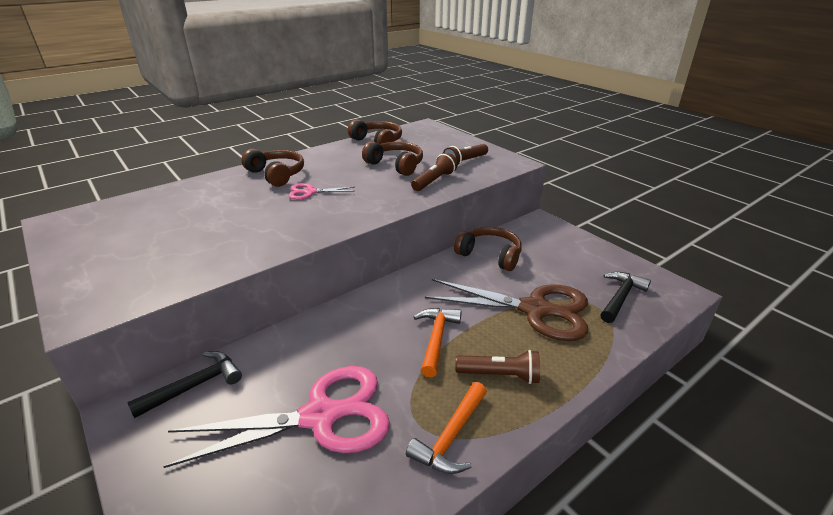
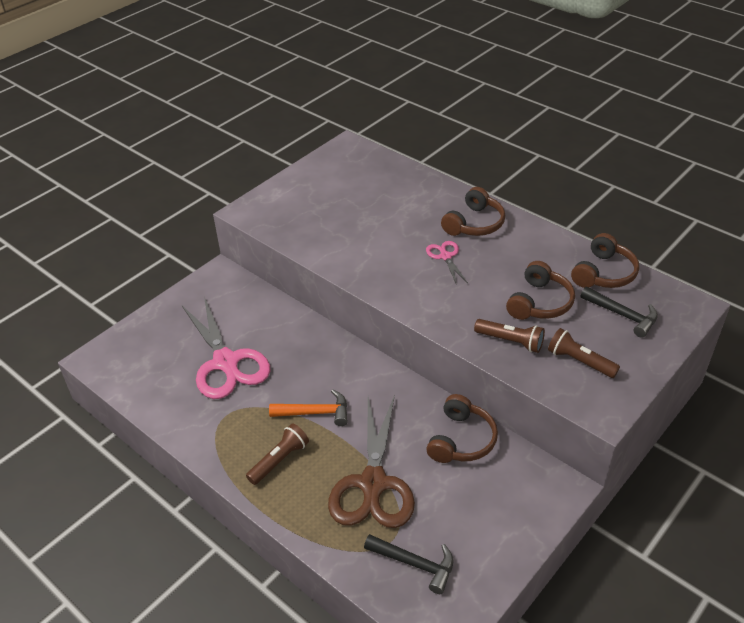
camera: 80 degrees right, 10 degrees up
black hammer [127,351,242,418] -> black hammer moved to [581,287,658,338]
orange hammer [406,382,487,474] -> none
brown flashlight [455,350,540,384] -> brown flashlight turned 135 degrees counterclockwise [246,424,309,485]

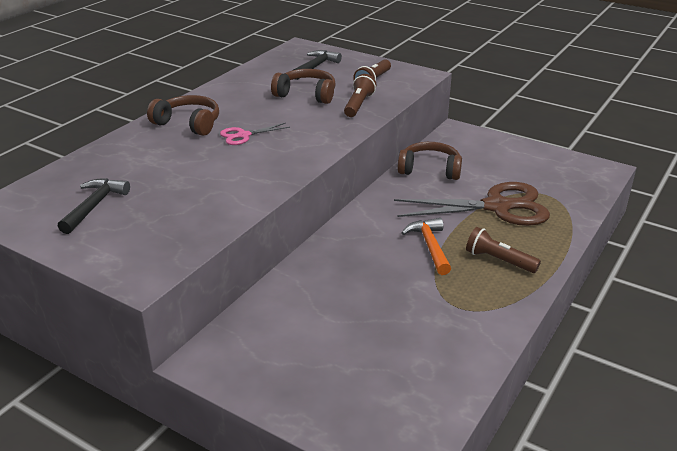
camera: 100 degrees left, 10 degrees down
pink scissors [182,297,270,399] -> none
black hammer [364,534,453,594] -> black hammer moved to [58,178,130,234]
brown headphones [571,233,639,288] -> none

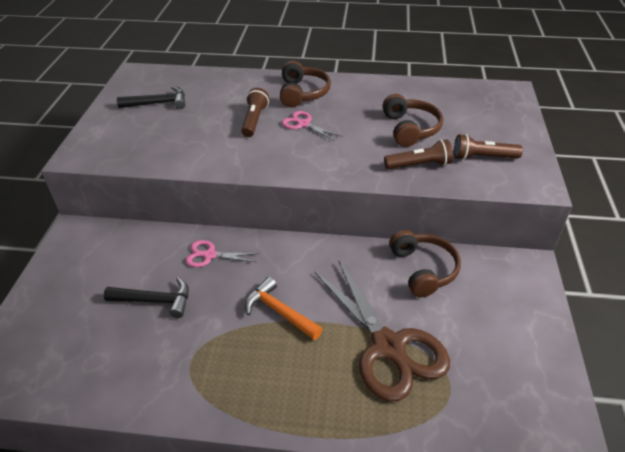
camera: 65 degrees right, 10 degrees up
black hammer [294,50,342,80] -> black hammer moved to [104,277,189,318]
orange hammer [401,218,451,275] -> orange hammer turned 105 degrees counterclockwise [245,277,323,340]
brown flashlight [466,227,541,273] -> brown flashlight moved to [241,88,269,137]
none -> pink scissors [186,240,259,267]

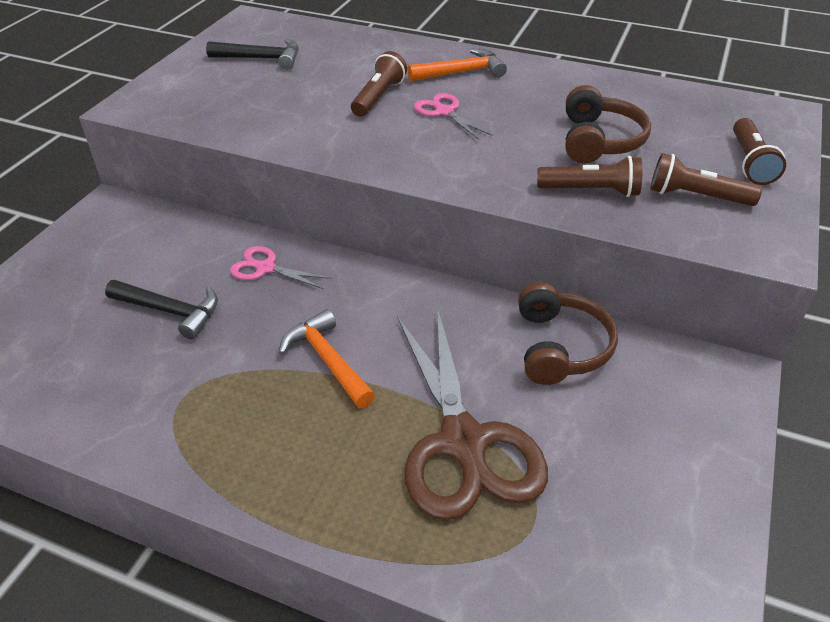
camera: 15 degrees right, 0 degrees up
brown headphones [280,61,331,108] -> orange hammer [408,49,507,81]
none -> brown flashlight [733,118,786,185]

